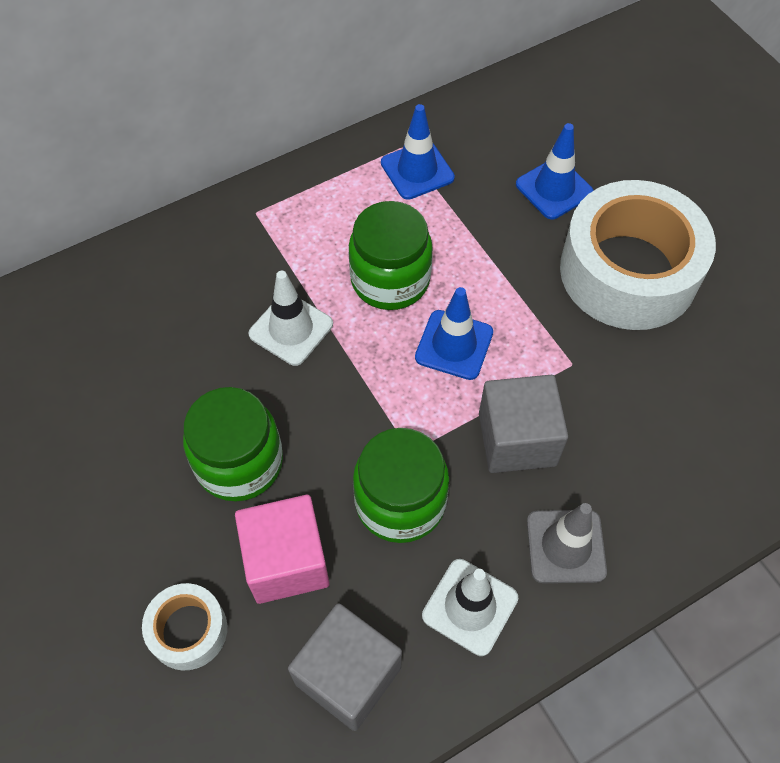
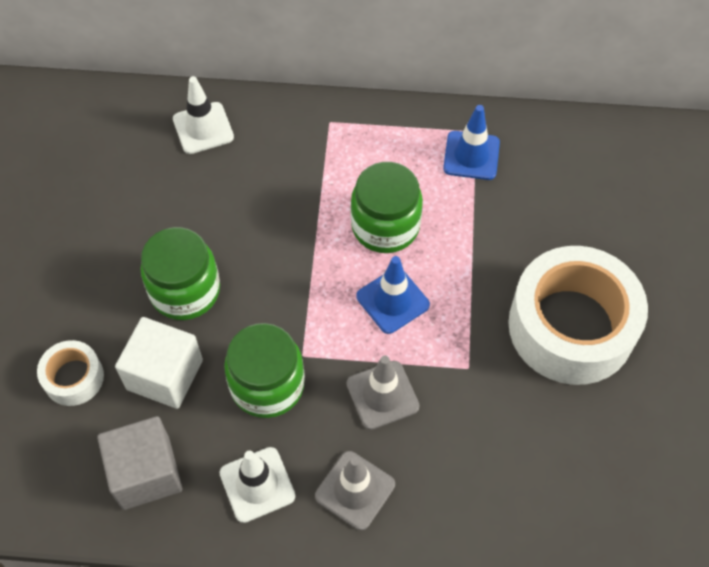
camera: 35 degrees right, 0 degrees up
pink cube [235,495,329,604] -> white cube [115,317,203,409]
white traffic cone [249,271,333,366] -> white traffic cone moved to [173,76,234,154]
grey cube [479,375,568,473] -> grey traffic cone [346,356,420,430]
blue traffic cone [516,123,594,219] -> none

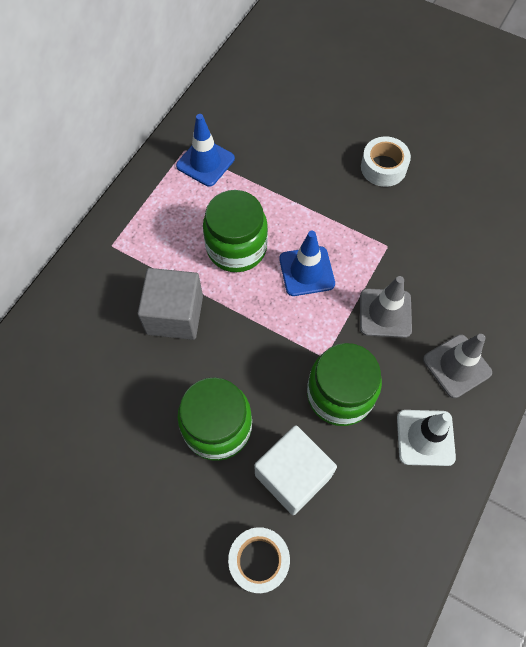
camera: 65 degrees left, 5 degrees up
grey cube [97,416,182,510] -> grey cube moved to [138,268,203,340]
white traffic cone [173,76,234,154] -> none
white tape [508,246,648,385] -> white tape [361,136,411,187], size x0.46

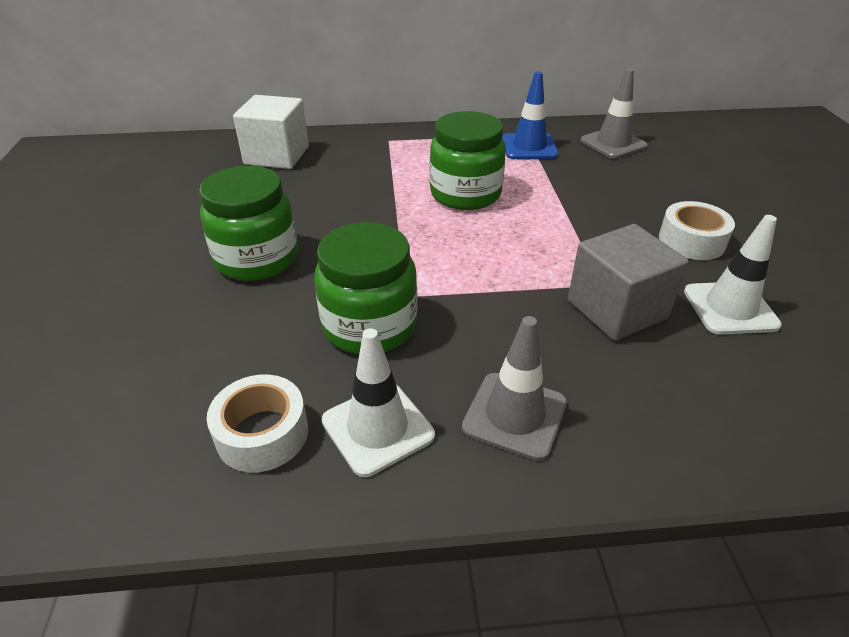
camera: 55 degrees right, 25 degrees down
grey cube [138,268,203,340] -> grey cube moved to [568,224,689,341]
white tape [228,527,290,593] -> white tape moved to [207,375,308,472]
white cube [254,425,337,515] -> white cube moved to [233,95,309,169]
blue traffic cone [279,231,335,296] -> none
grey traffic cone [360,276,412,338] -> grey traffic cone moved to [580,69,648,159]
none -> white traffic cone [684,215,782,335]

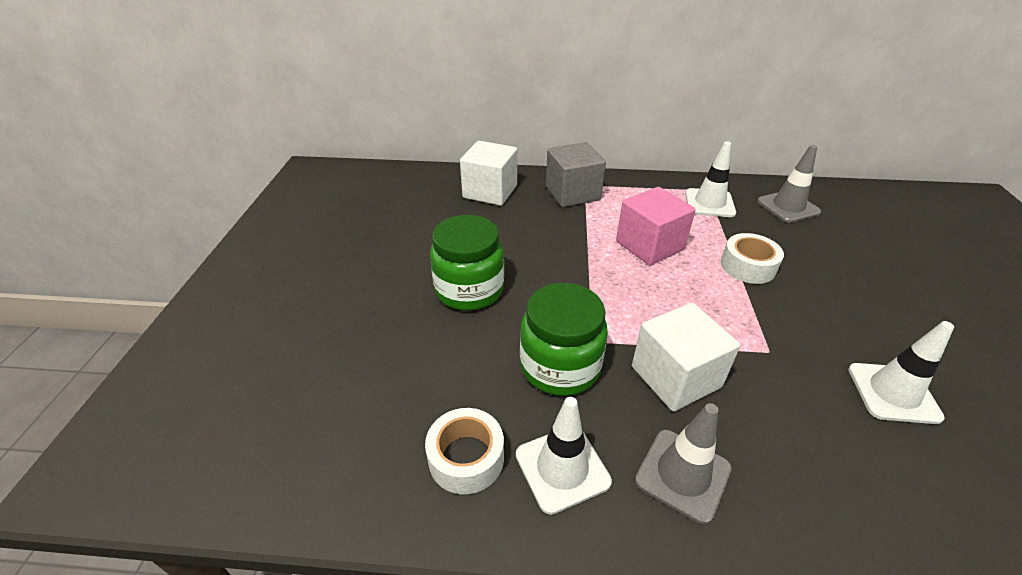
camera: 10 degrees right, 0 degrees up
green jar [430,111,506,210] -> pink cube [616,187,696,265]
blue traffic cone [502,71,558,159] -> white traffic cone [685,141,736,217]
grey cube [568,224,689,341] -> grey cube moved to [546,142,606,207]
white tape [659,201,735,260] -> white tape moved to [721,233,784,284]
none -> white cube [632,303,740,411]

